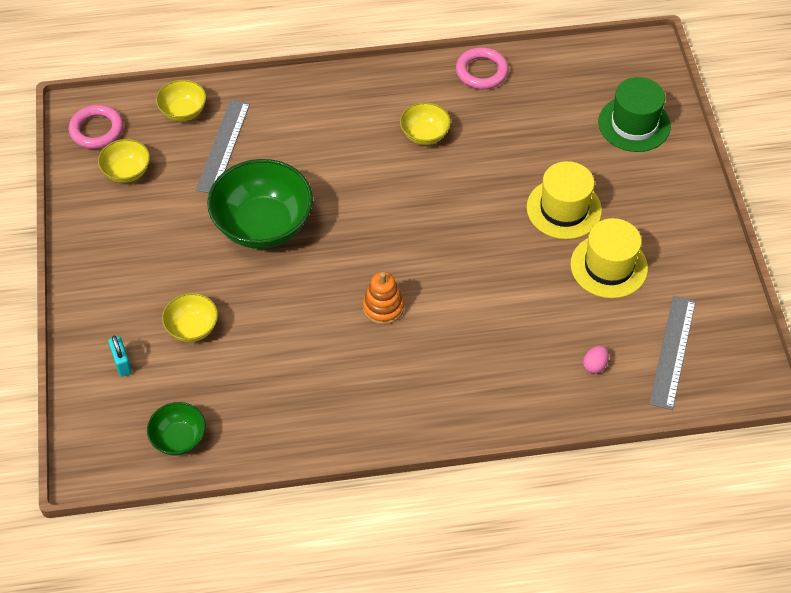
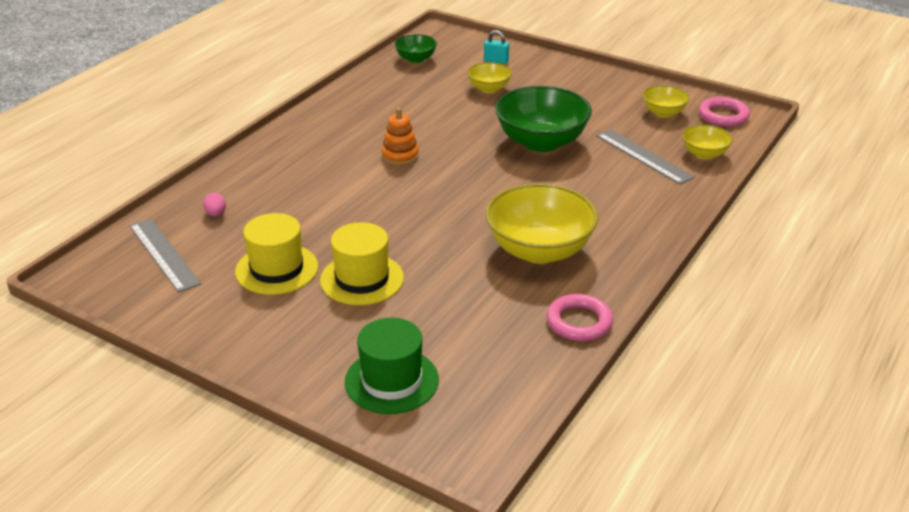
camera: 130 degrees right, 20 degrees down
yellow bowl [400,102,451,145] -> yellow bowl [486,183,598,264], size x1.95

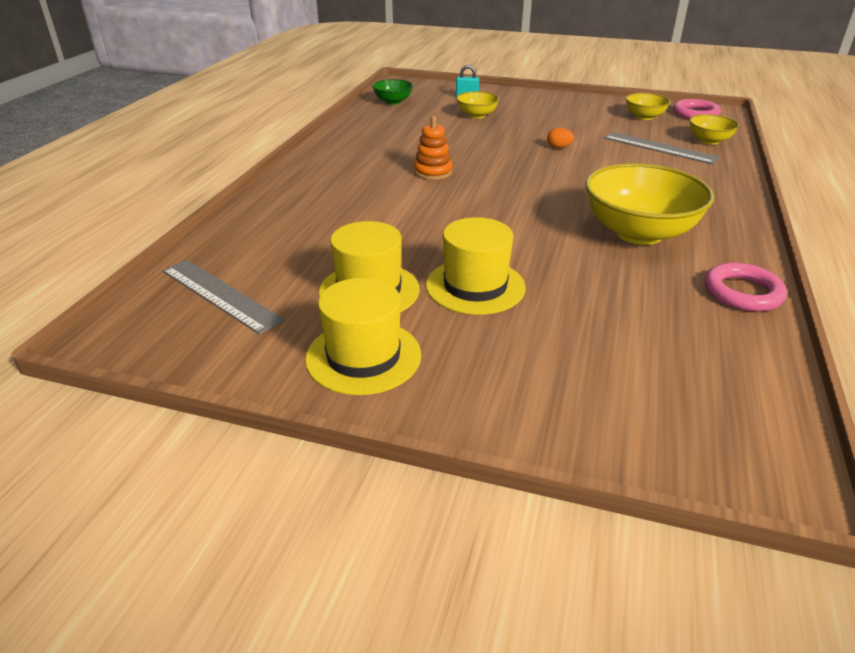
camera: 15 degrees left, 0 degrees up
pink egg [203,193,226,217] -> none
green hat [345,318,439,414] -> none
green bowl [495,86,592,152] -> orange egg [547,128,574,148]
none -> yellow hat [305,278,421,395]

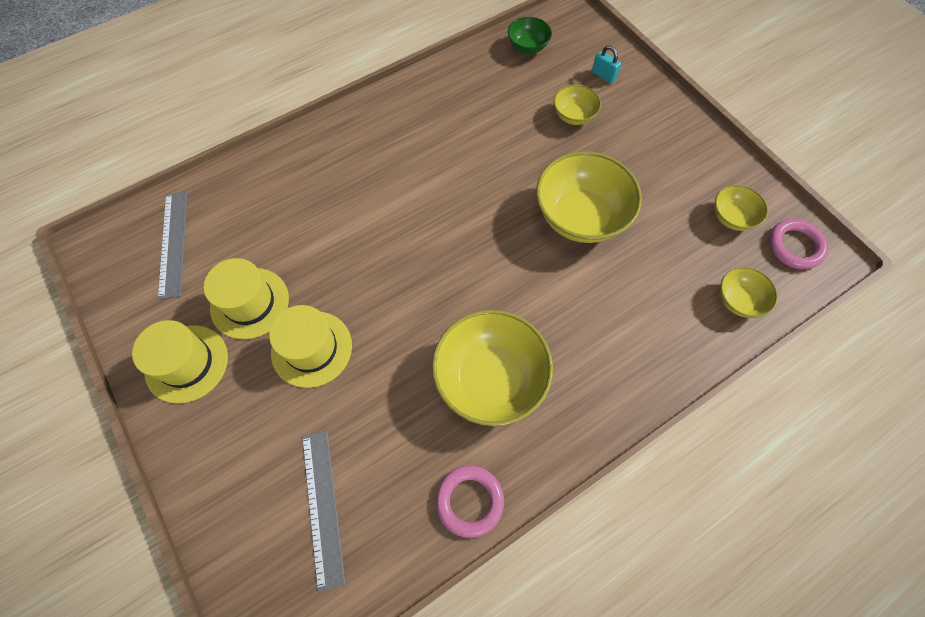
camera: 40 degrees right, 30 degrees up
orange stacking toy [414,116,452,180] -> none
orange egg [547,128,574,148] -> yellow bowl [536,151,642,243]
grey ruler [604,132,720,165] -> grey ruler moved to [302,431,345,592]

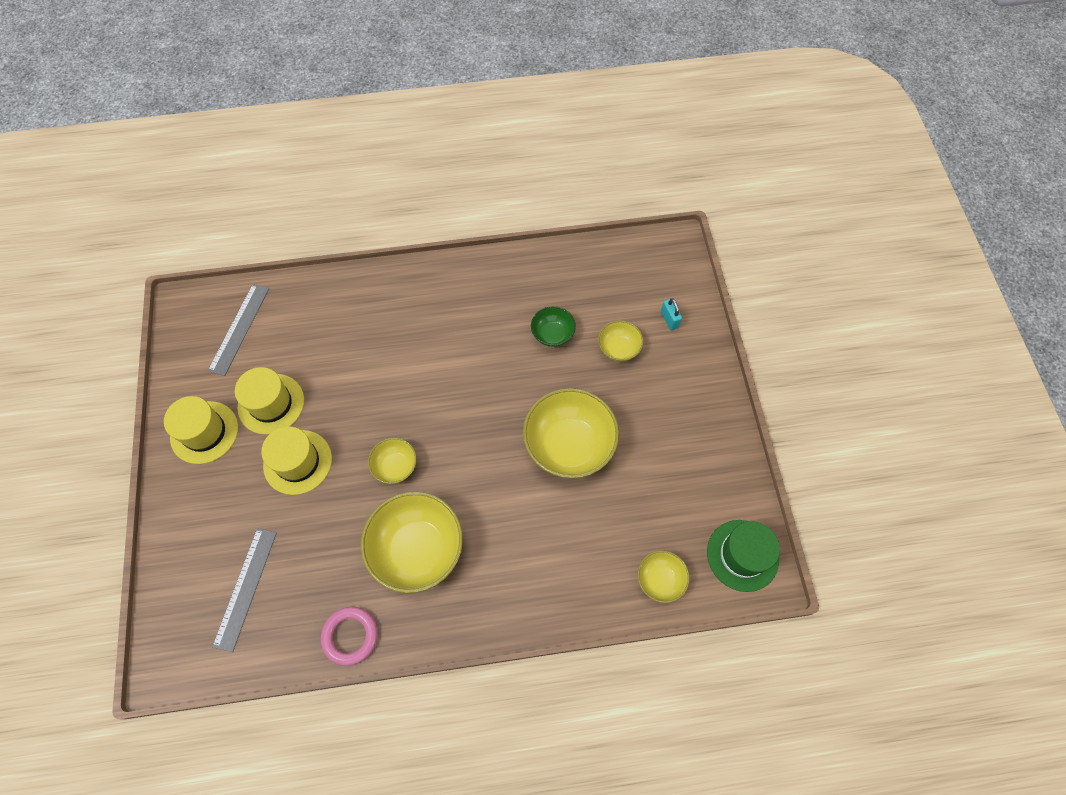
camera: 25 degrees right, 0 degrees up
green bowl [508,17,552,54] -> green bowl moved to [531,306,576,347]
yellow bowl [714,185,768,231] -> yellow bowl moved to [368,438,417,484]
pink ring [769,219,828,269] -> green hat [707,520,780,592]

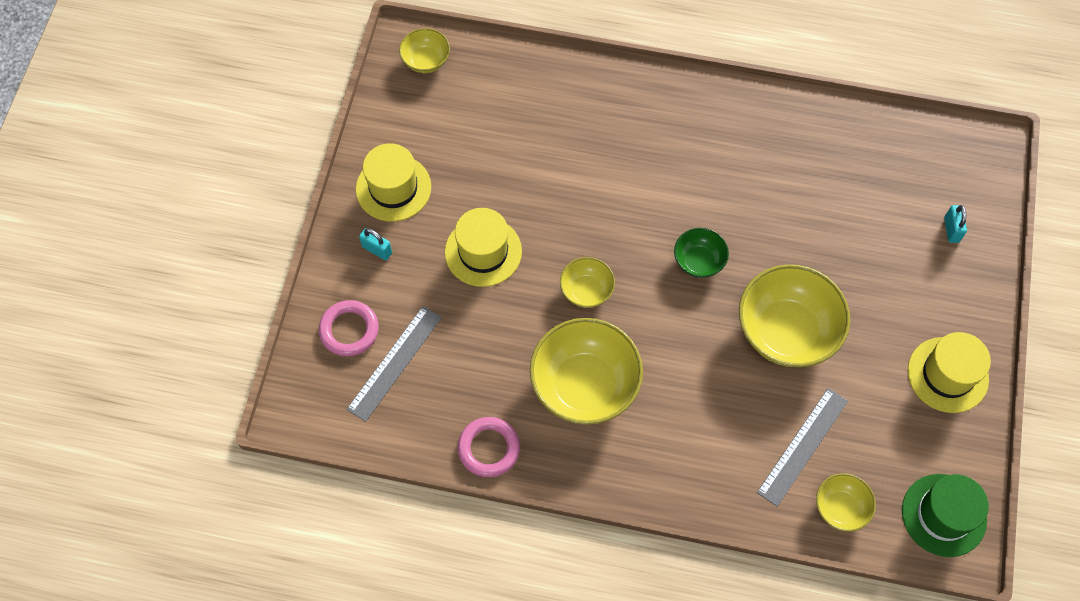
camera: 20 degrees right, 0 degrees up
grey ruler [208,284,269,376] -> grey ruler moved to [757,388,848,507]
yellow hat [235,367,304,435] -> yellow hat moved to [908,332,991,413]
green bowl [531,306,576,347] -> green bowl moved to [674,228,729,278]
yellow bowl [598,320,643,362] -> yellow bowl moved to [399,28,450,73]
none -> pink ring [319,300,379,356]
none -> turquoise padlock [359,228,392,260]

